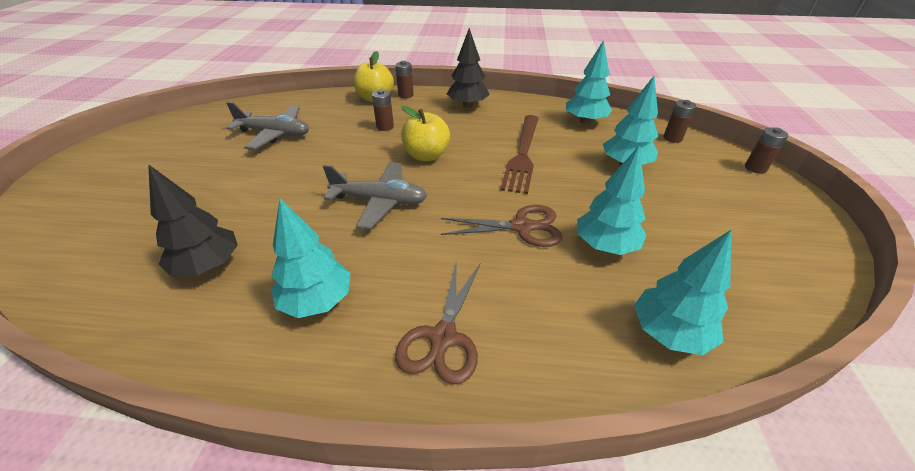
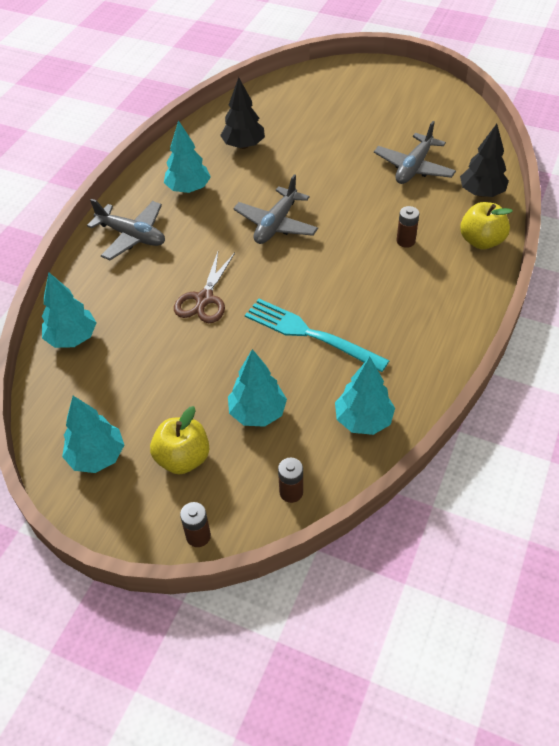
camera: 110 degrees right, 10 degrees up
brown battery [395,61,414,98] -> none
brown scissors [395,263,480,385] -> grey plane [87,199,165,260]
yellow apple [401,106,450,161] -> yellow apple moved to [150,406,209,475]
black tree [447,28,490,108] -> black tree moved to [460,124,509,197]
brown fork [500,115,539,194] -> turquoise fork [245,299,389,372]
turquoise tree [577,146,646,255] -> turquoise tree moved to [62,396,124,473]

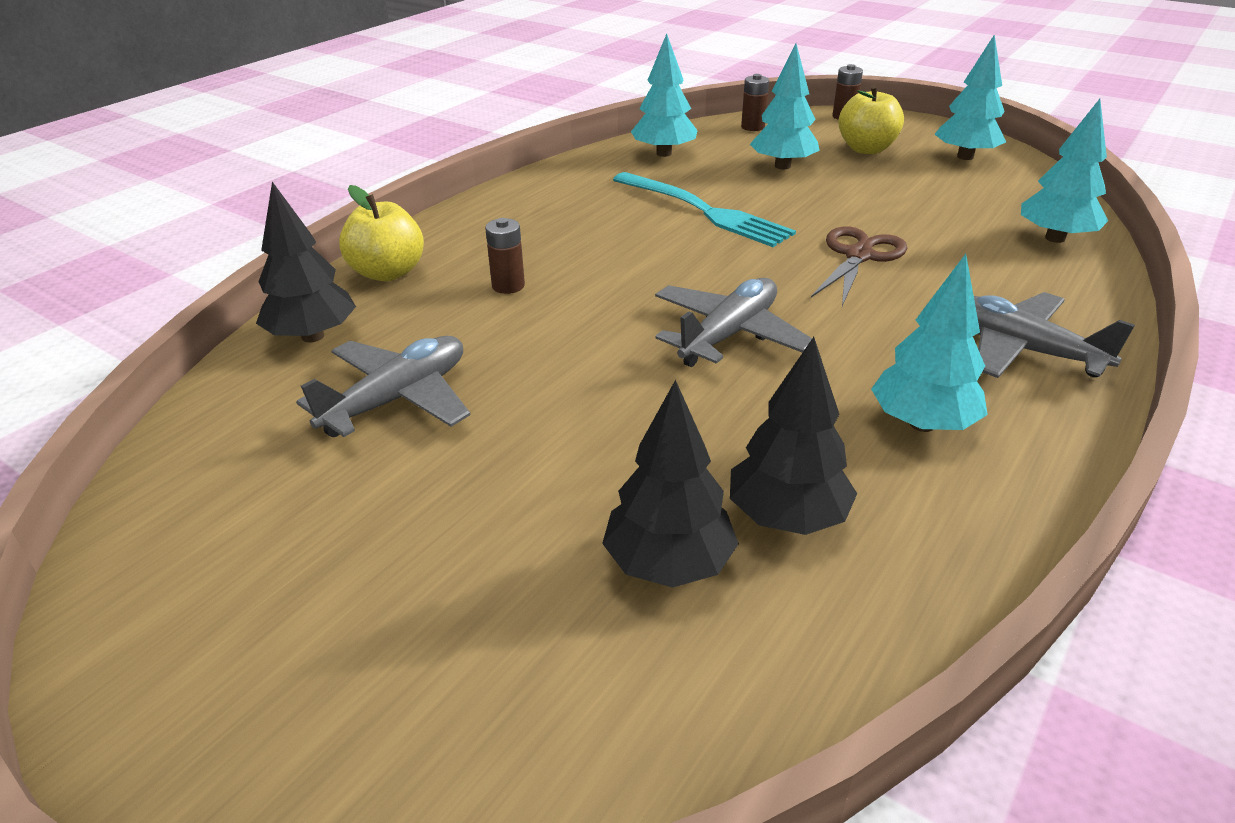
camera: 170 degrees left, 15 degrees down
none -> black tree [602,380,739,588]

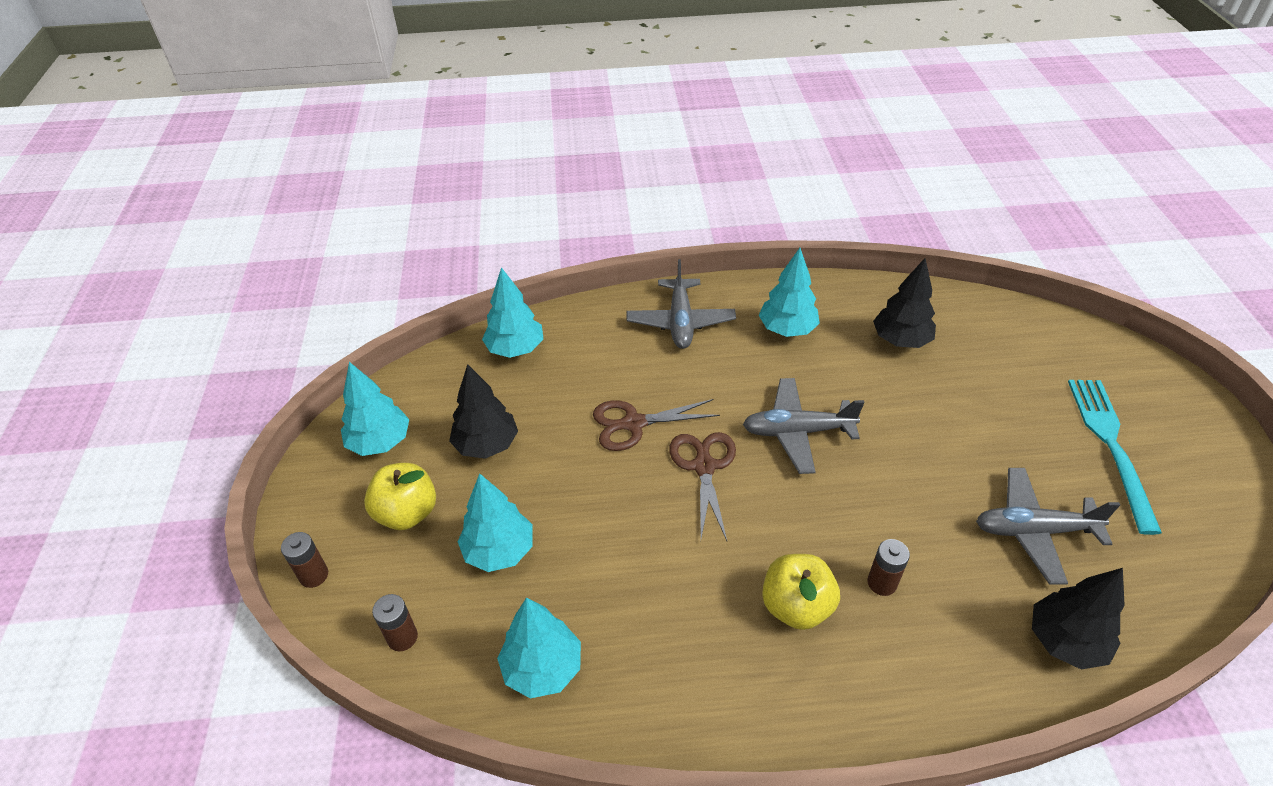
camera: 130 degrees left, 10 degrees up
yellow apple [339,185,424,281] -> yellow apple moved to [762,554,840,630]
black tree [602,380,739,588] -> black tree moved to [449,364,518,459]
turquoise fork [613,172,796,247] -> turquoise fork moved to [1068,380,1162,535]
none -> brown scissors [669,432,736,541]

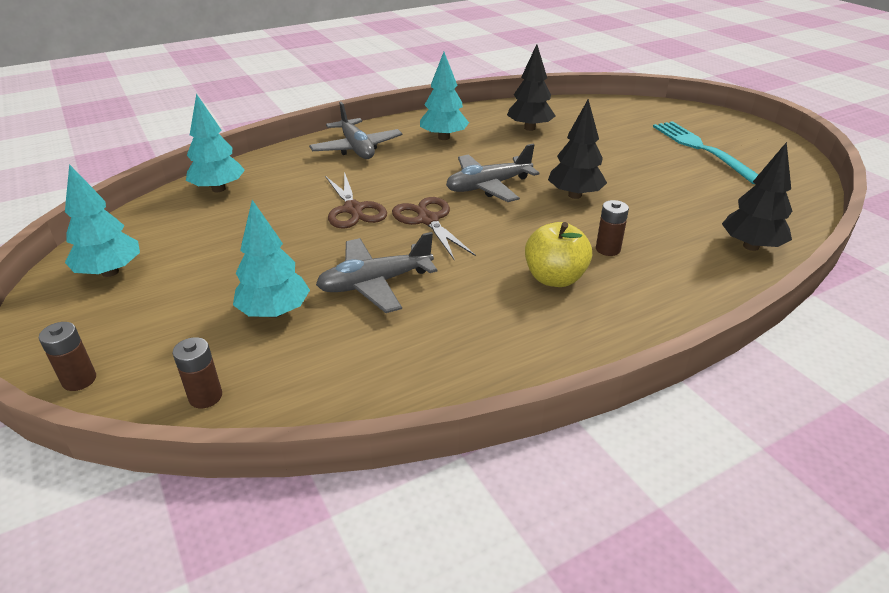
camera: 25 degrees left, 10 degrees down
yellow apple [364,463,436,530] -> none
black tree [449,364,518,459] -> black tree moved to [548,99,607,199]
turquoise tree [497,597,581,699] -> none
brown scissors [593,399,720,451] -> brown scissors turned 75 degrees counterclockwise [325,172,387,228]
grey plane [976,468,1120,584] -> grey plane moved to [316,232,438,313]

